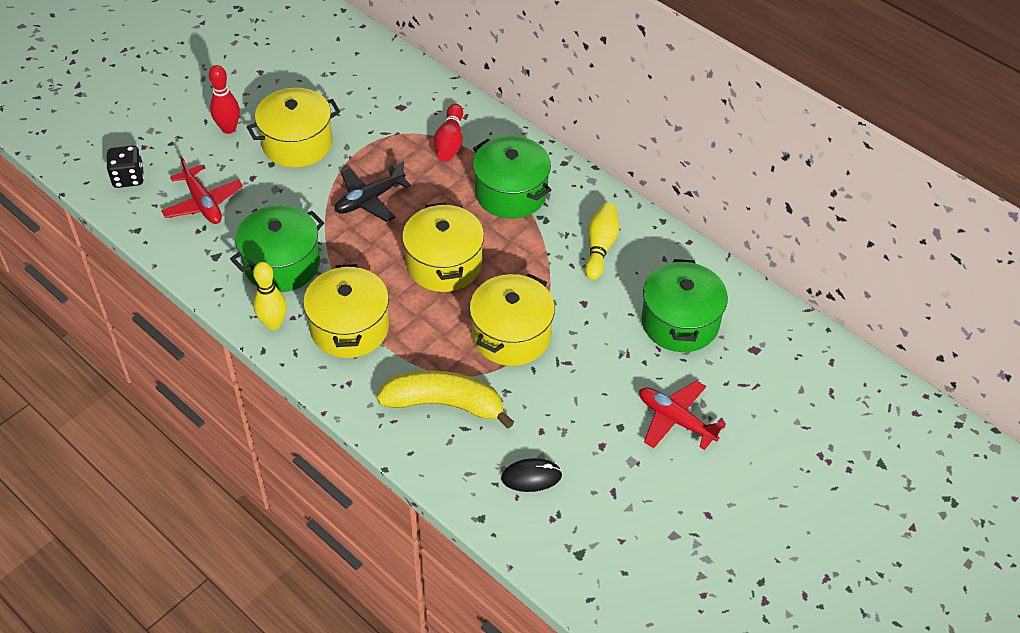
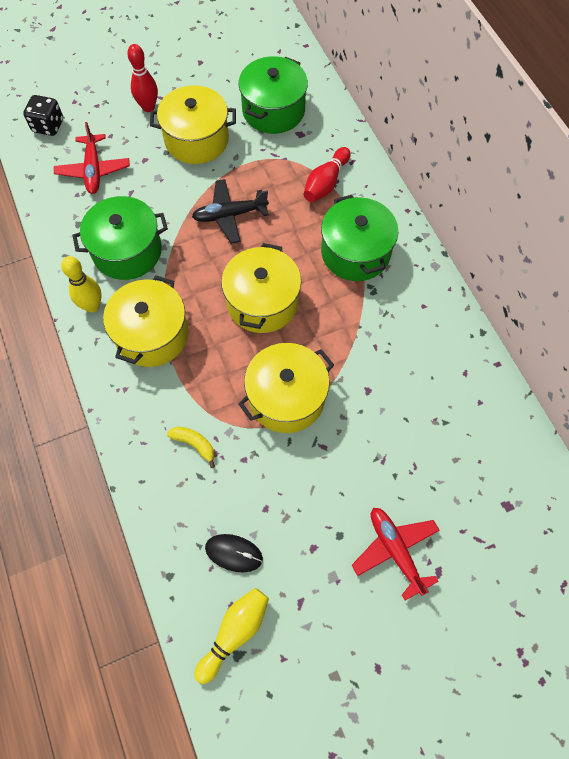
camera: 25 degrees right, 15 degrees up
yellow banana [376,370,514,429] -> yellow banana [167,427,215,468], size x0.45
yellow bowling pin [585,202,619,280] -> yellow bowling pin moved to [194,588,269,684]
green pot [641,259,728,352] -> green pot moved to [239,56,308,134]

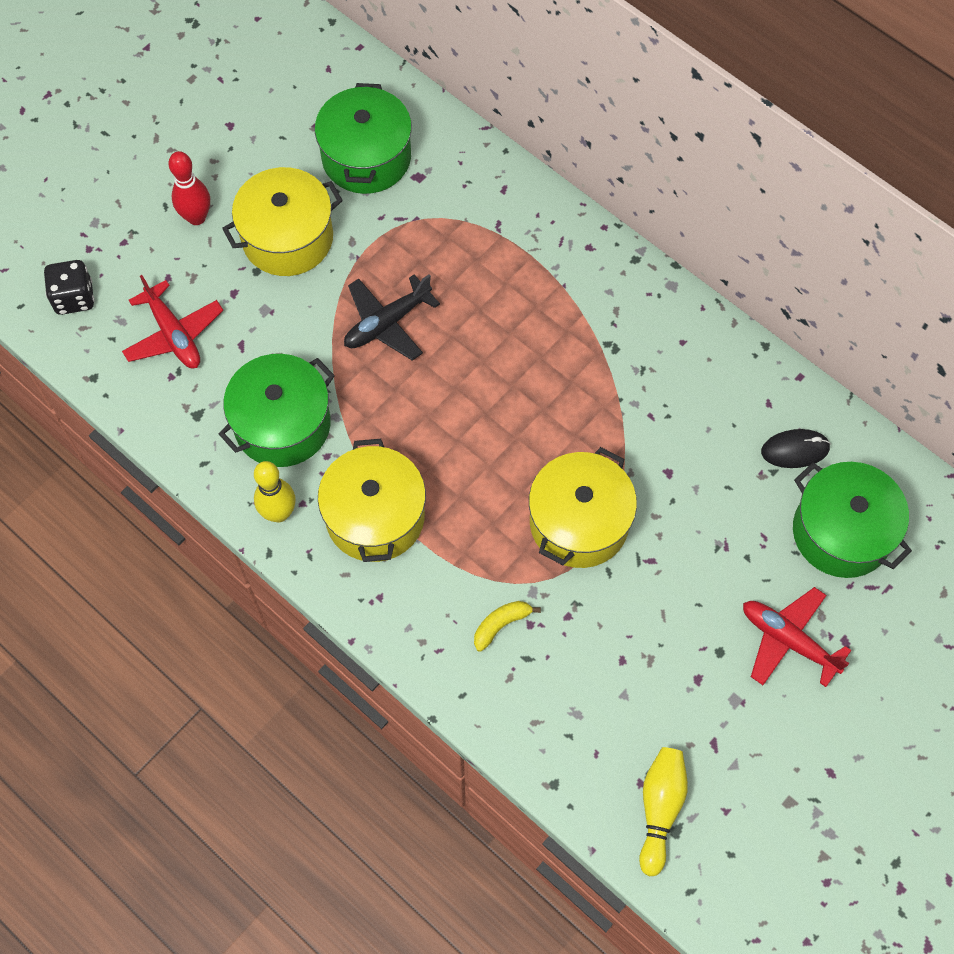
camera: 25 degrees left, 0 degrees up
yellow banana [167,427,215,468] -> yellow banana turned 45 degrees counterclockwise [474,601,541,652]
black mouse [205,534,263,572] -> black mouse moved to [761,429,831,468]
yellow pot [221,243,301,333] -> none
red bowling pin [304,147,351,202] -> none
green pot [321,195,398,281] -> green pot moved to [793,462,912,578]

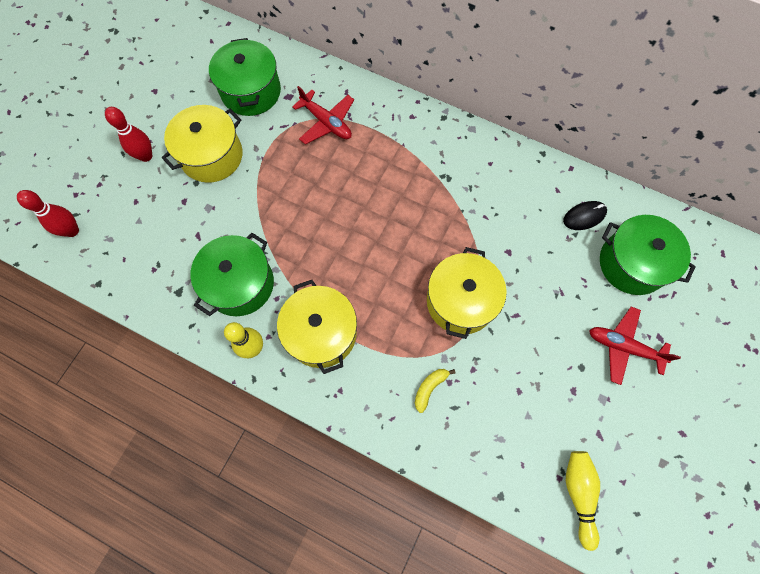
camera: 15 degrees left, 5 degrees up
black dice [44,260,95,315] -> red bowling pin [17,190,79,237]
red plane [122,275,223,368] -> red plane moved to [292,86,354,144]
black plane [344,274,440,360] -> none

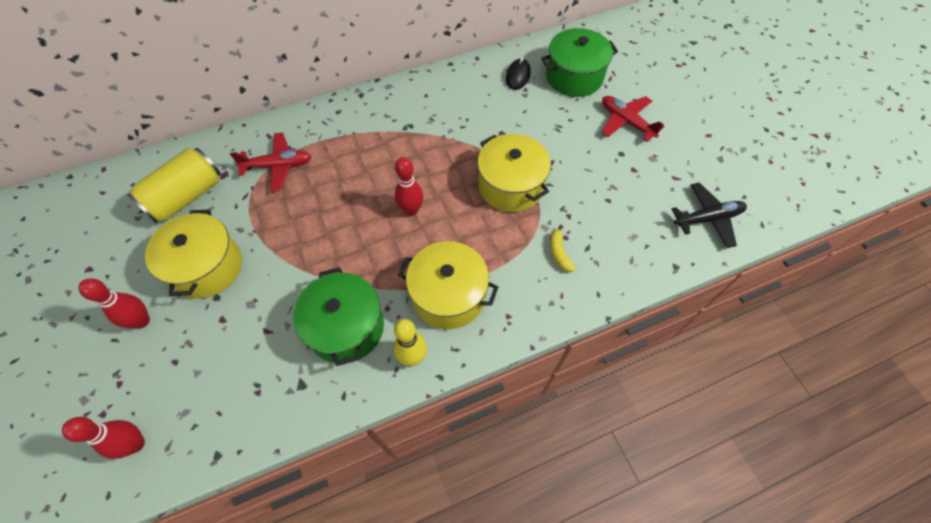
camera: 50 degrees left, 10 degrees down
green pot [209,38,281,116] -> yellow can [127,148,221,223]
yellow bowling pin [566,451,600,551] -> black plane [672,182,747,248]
red plane [589,307,681,385] -> red plane turned 75 degrees clockwise [602,96,665,142]
none -> red bowling pin [395,157,423,216]

